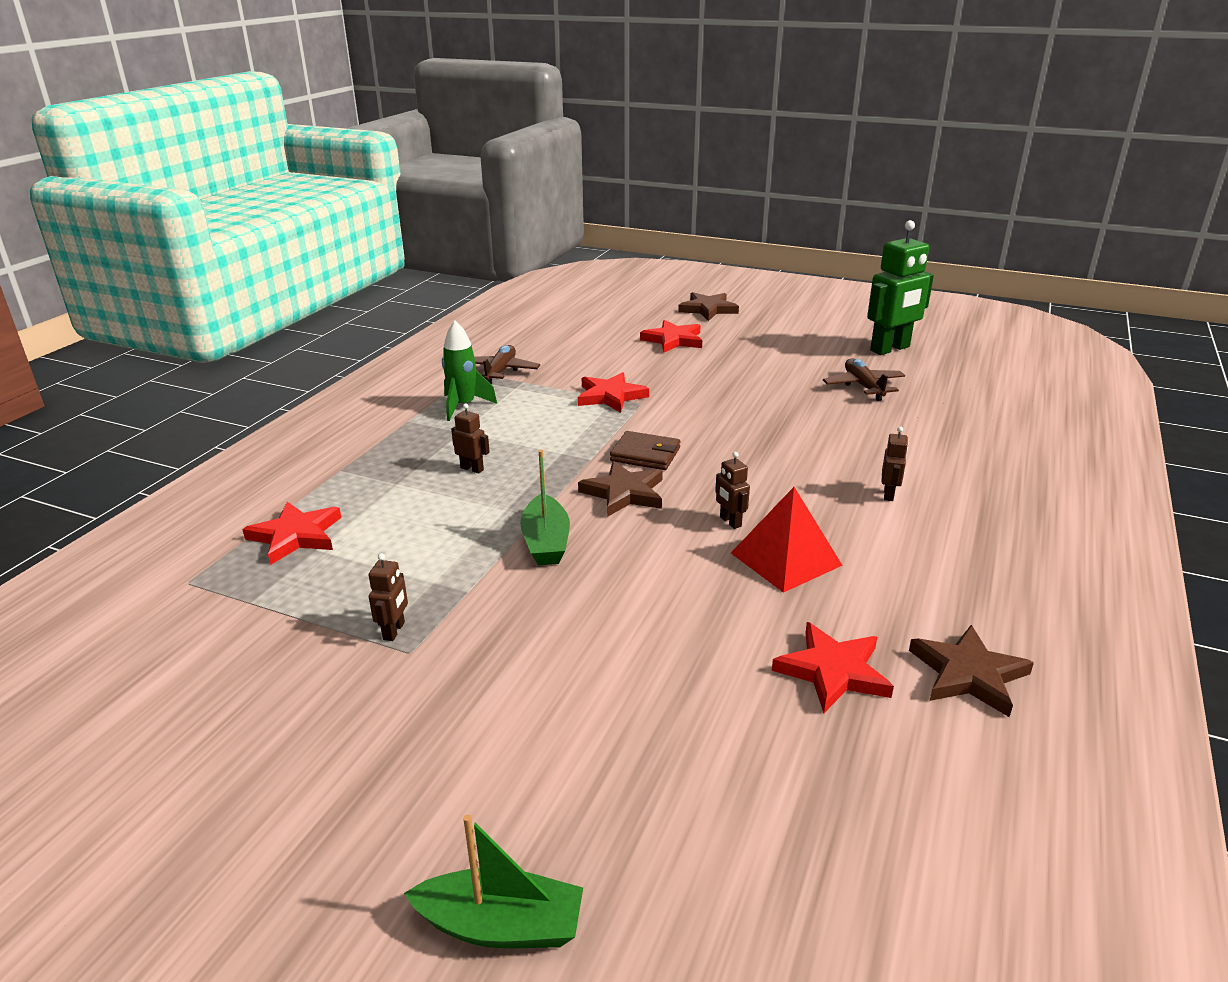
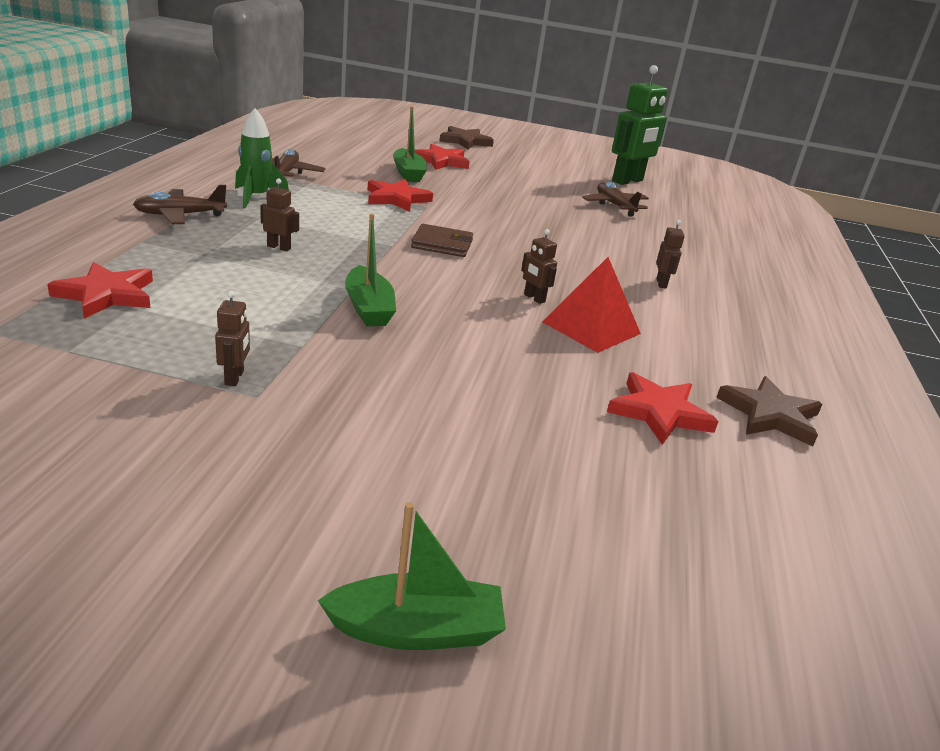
camera: 15 degrees left, 0 degrees up
brown star [578,461,663,516] -> none
none -> brown plane [133,185,227,224]
none -> green boat [393,107,427,182]

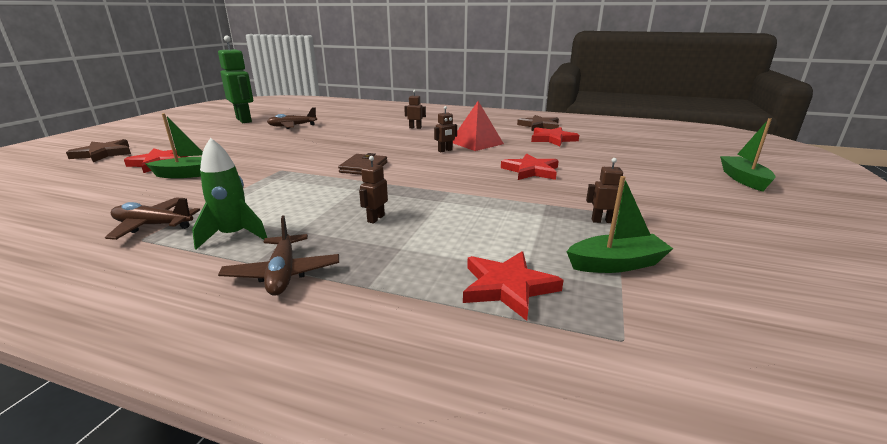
camera: 80 degrees left, 5 degrees down
green boat [345,214,396,327] -> green boat moved to [566,176,673,273]
red star [367,179,433,212] -> red star moved to [501,153,559,180]

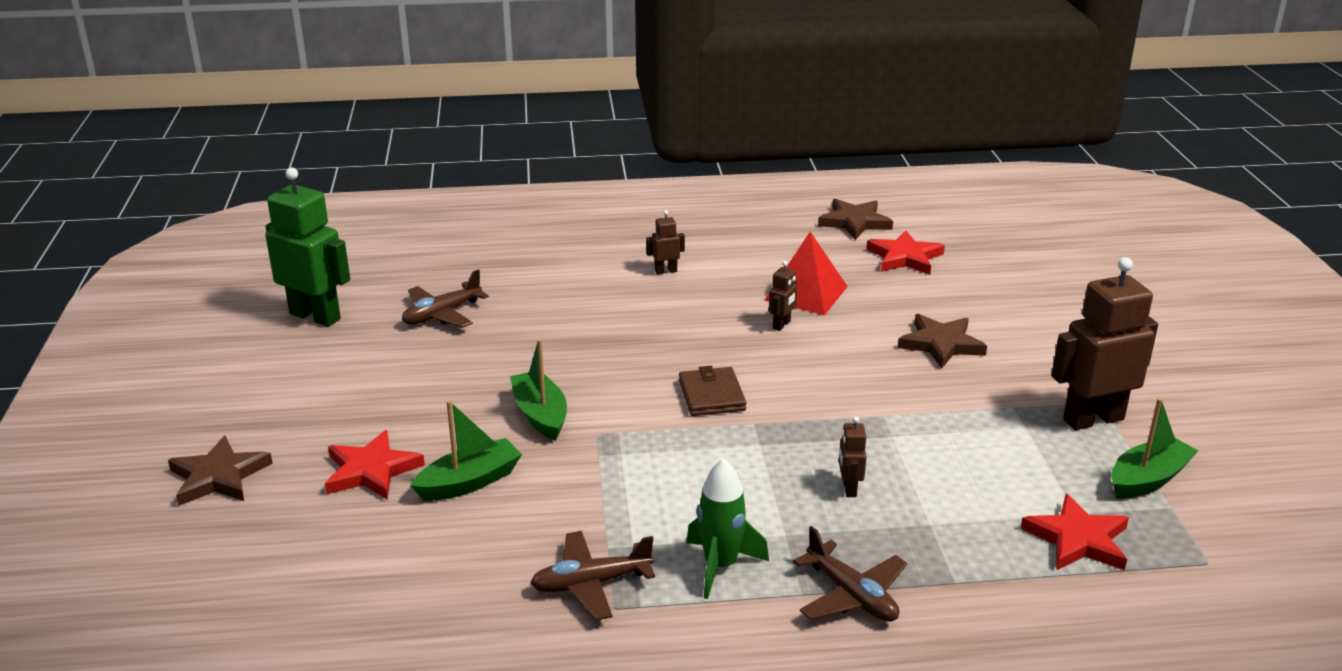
camera: 25 degrees left, 5 degrees up
red star [501,153,559,180] -> brown star [897,314,987,368]
brown robot [586,158,624,223] -> brown robot [1052,257,1158,430], size x2.25
green boat [720,118,776,191] -> green boat moved to [510,339,567,441]

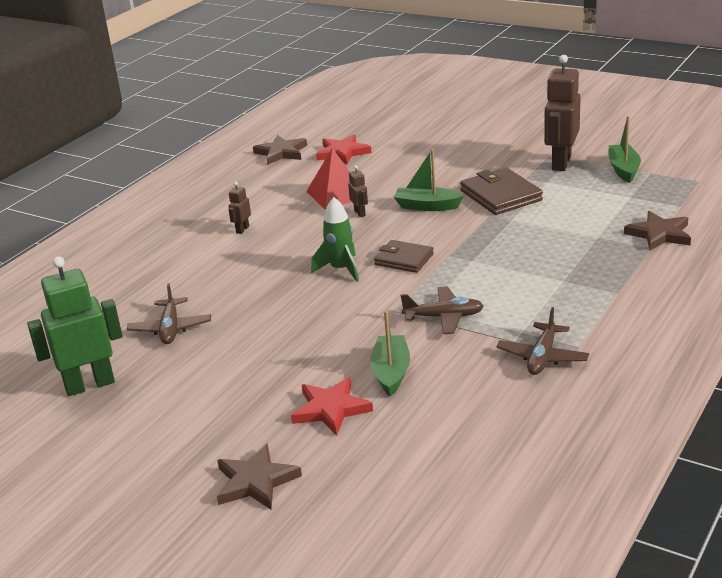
camera: 50 degrees left, 0 degrees up
green boat [510,339,567,441] -> green boat moved to [394,149,464,211]
green rocket [686,458,769,599] -> green rocket moved to [311,197,359,282]
brown plane [793,526,907,622] -> brown plane moved to [401,286,484,334]
brown robot [839,416,867,497] -> none
brown star [897,314,987,368] -> brown star moved to [624,211,691,250]
red star [1021,494,1129,570] -> none
none -> brown wallet [460,167,543,215]

